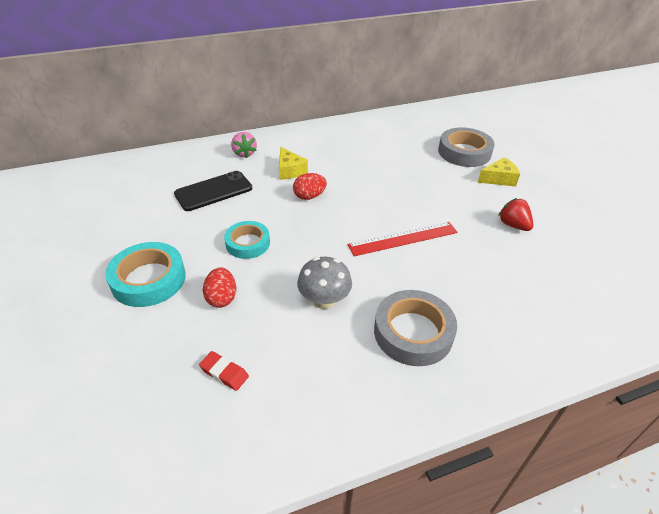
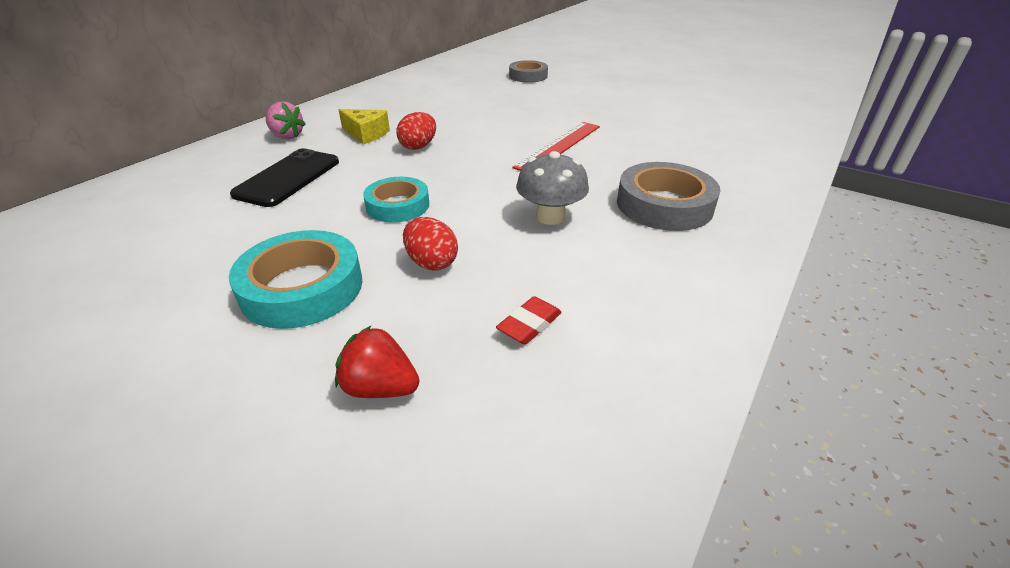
camera: 35 degrees left, 5 degrees down
red eraser [199,351,249,391] -> red eraser turned 45 degrees counterclockwise [496,296,562,344]
grey tape [438,127,495,167] -> grey tape [509,60,548,83], size x0.66
yellow cheese [477,157,520,187] -> none
red strawberry [498,198,533,231] -> red strawberry moved to [335,325,419,398]

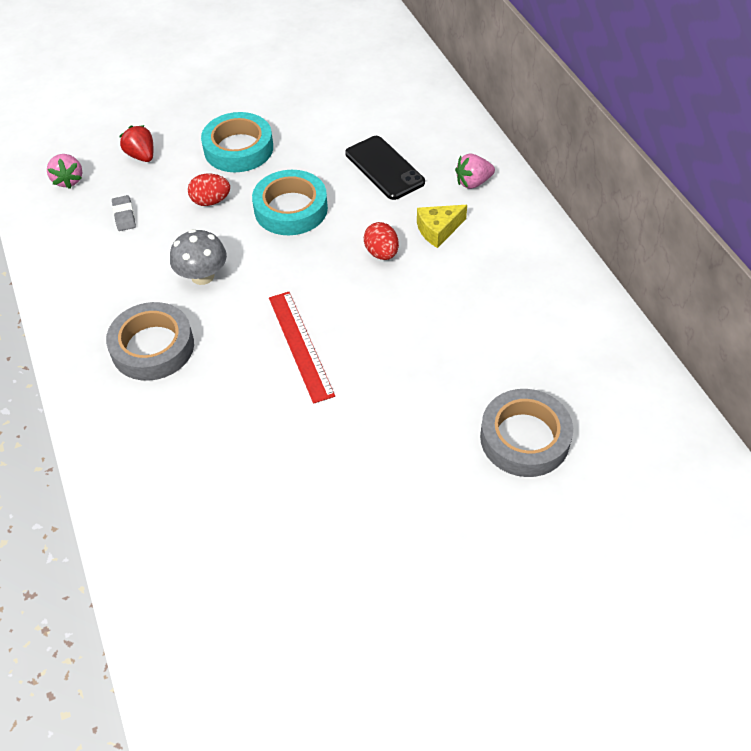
camera: 125 degrees right, 15 degrees up
red strawberry [335,325,419,398] -> red strawberry turned 90 degrees counterclockwise [119,125,153,162]
turquoise tape [363,177,429,223] -> turquoise tape [252,170,328,235], size x1.51
red eraser [496,296,562,344] -> grey eraser [112,195,136,231]
grey tape [509,60,548,83] -> grey tape [480,389,573,477], size x1.51
none -> pink strawberry [47,154,82,189]

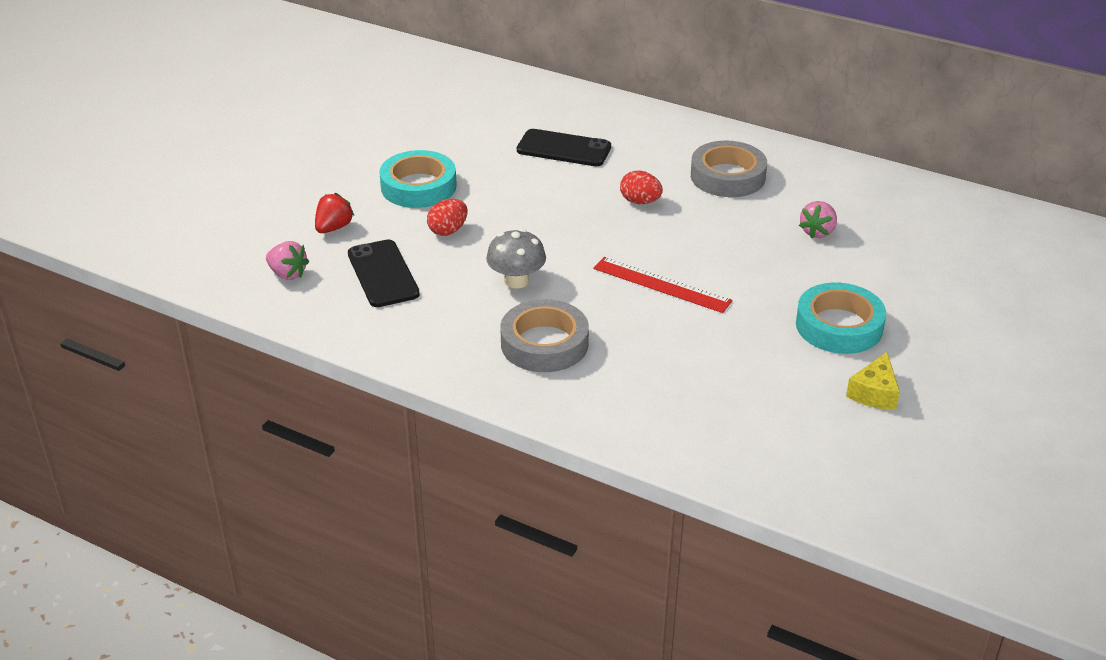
camera: 40 degrees left, 15 degrees down
grey eraser [112,195,136,231] -> black phone [348,239,420,307]
red strawberry [119,125,153,162] -> red strawberry turned 105 degrees clockwise [315,193,354,233]
turquoise tape [252,170,328,235] -> turquoise tape moved to [796,282,886,354]
yellow cheese [417,205,467,248] -> yellow cheese moved to [846,352,900,410]
pink strawberry [455,154,495,189] -> pink strawberry moved to [799,201,837,238]
grey tape [480,389,573,477] -> grey tape moved to [691,140,767,197]

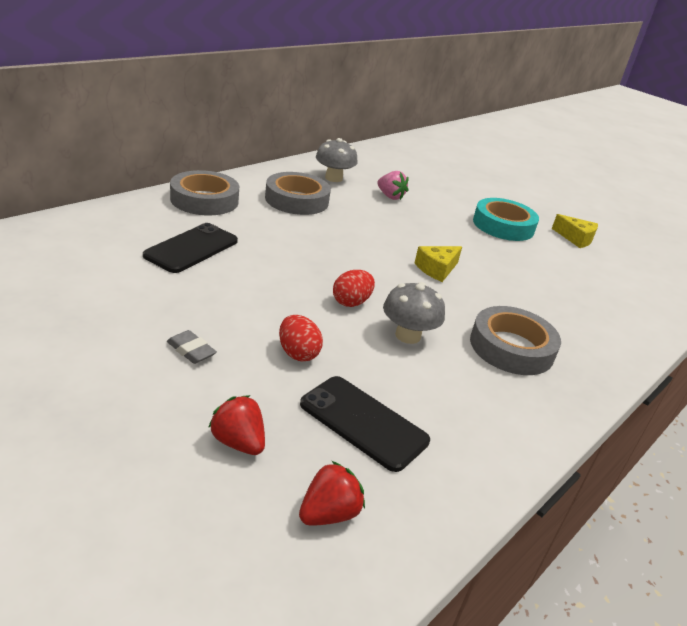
camera: 80 degrees left, 5 degrees down
pink strawberry [266,241,309,280] -> red strawberry [299,461,365,526]
black phone [348,239,420,307] -> black phone turned 45 degrees clockwise [300,376,430,472]
turquoise tape [379,150,457,208] -> grey eraser [167,330,217,364]
red ruler [593,257,733,313] -> yellow cheese [415,246,462,282]
red egg [620,171,663,204] -> red egg moved to [333,270,375,307]
none -> grey tape [170,170,239,215]
none -> grey mushroom [316,138,358,182]

